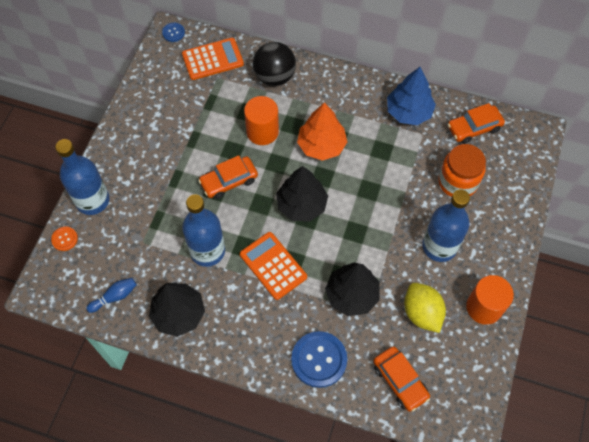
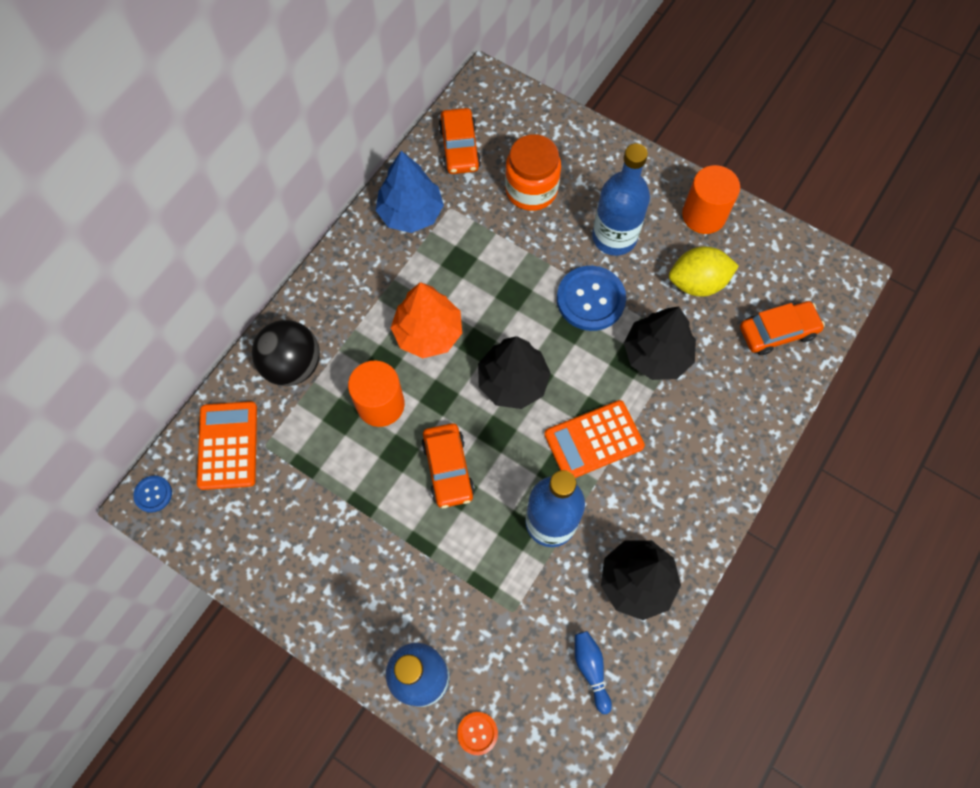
camera: 75 degrees left, 5 degrees up
blue button [291,331,347,388] -> blue button moved to [557,266,626,331]

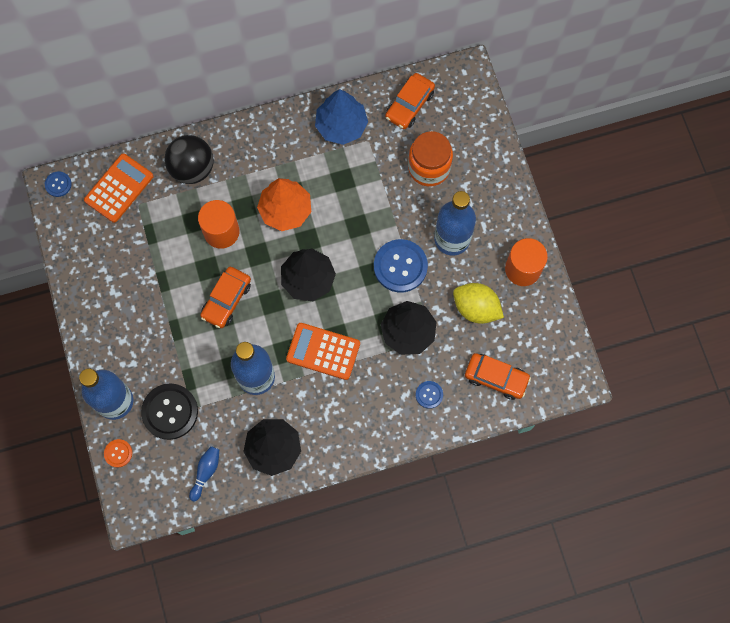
camera: 40 degrees right, 5 degrees up
none -> black button [141,383,198,440]
none -> blue button [416,381,443,409]

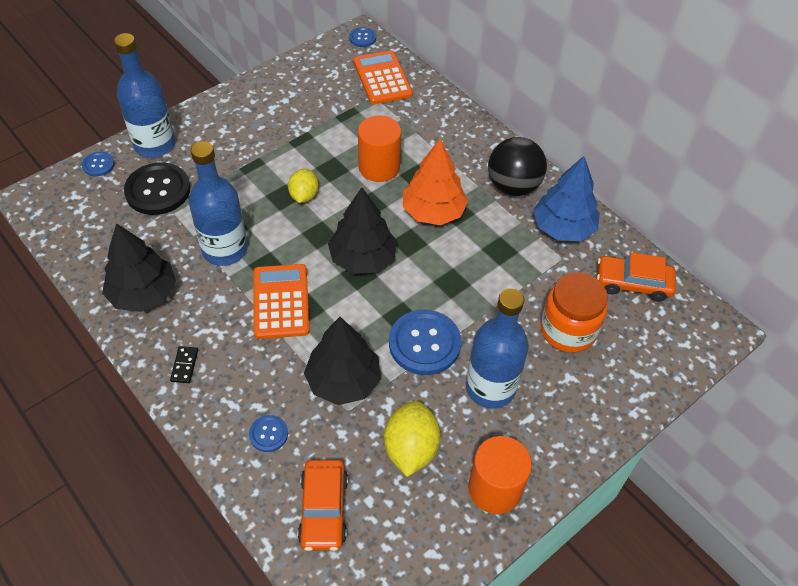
camera: 65 degrees right, 20 degrees down
orange calculator [84,153,153,223] -> orange calculator turned 120 degrees counterclockwise [353,50,413,104]
orange button [104,439,132,467] -> blue button [82,152,115,177]
black ball [164,135,214,184] -> black ball moved to [488,137,547,196]
blue bowling pin [189,446,219,501] -> none
orange car [200,267,251,328] -> yellow lemon [288,169,319,203]
none -> black domino [170,346,198,383]

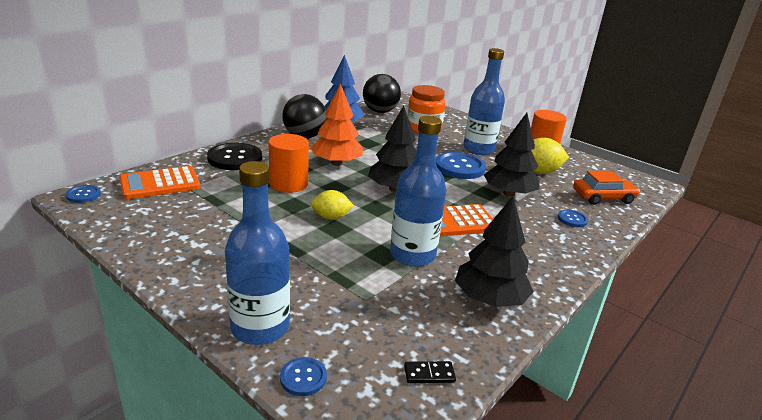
camera: 100 degrees left, 25 degrees down
black button [124,162,190,215] -> black button moved to [207,143,262,170]
black domino [170,346,198,383] -> black domino moved to [404,361,456,383]
orange car [597,252,676,302] -> black ball [363,74,401,113]

